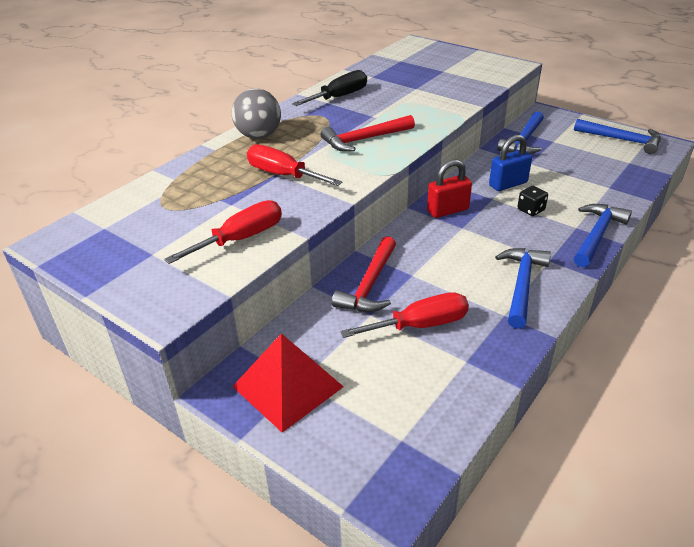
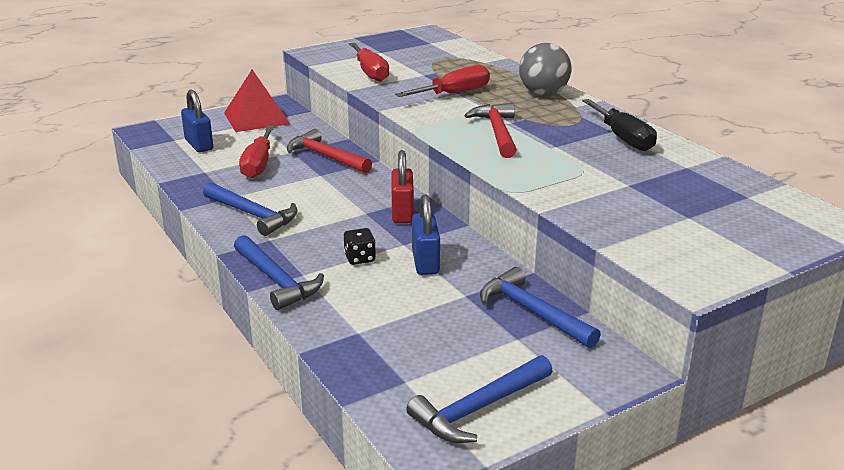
camera: 110 degrees right, 10 degrees down
none -> blue padlock [181,90,213,152]

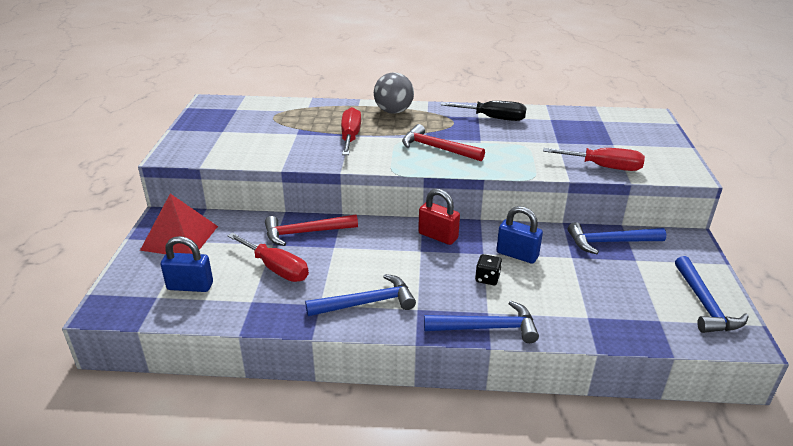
camera: 55 degrees left, 5 degrees up
red screwdriver [349,43,389,82] -> red screwdriver moved to [543,148,645,171]

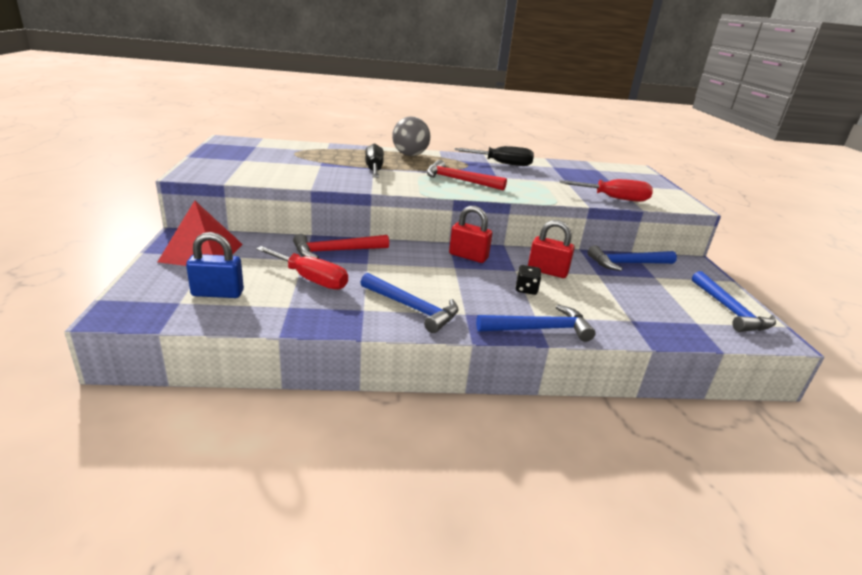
camera: 10 degrees left, 5 degrees down
blue hammer [305,274,416,316] -> blue hammer turned 60 degrees clockwise [360,273,459,333]
red screwdriver [341,107,361,155] -> black screwdriver [365,143,384,178]
blue padlock [496,206,543,264] -> red padlock [528,220,575,278]

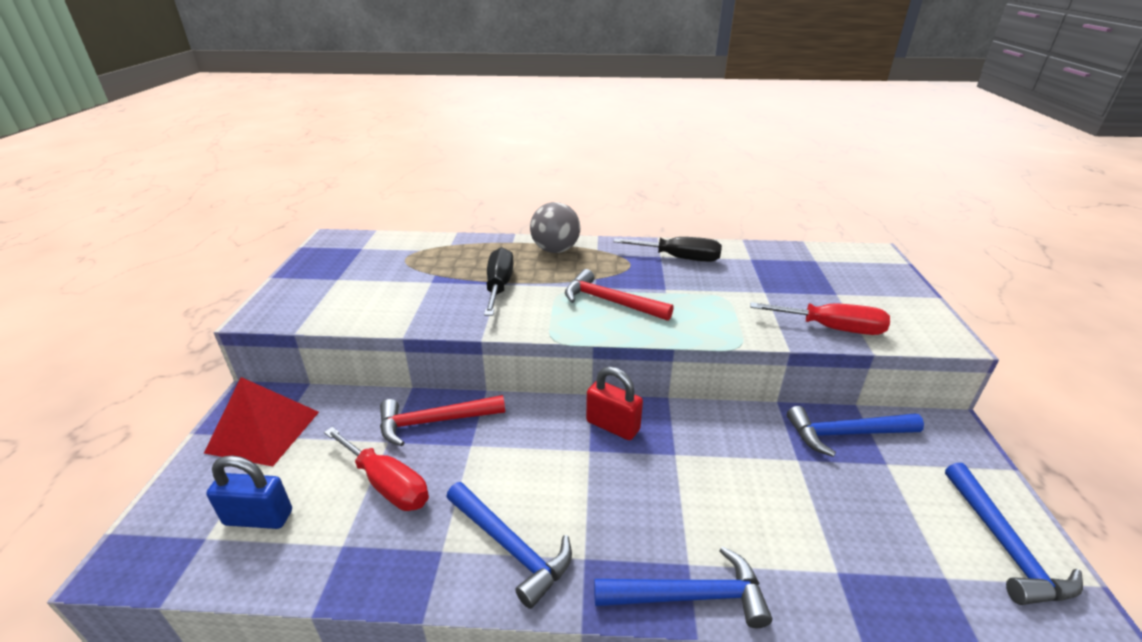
camera: 10 degrees right, 5 degrees up
black dice [515,265,541,295] -> none
red padlock [528,220,575,278] -> none

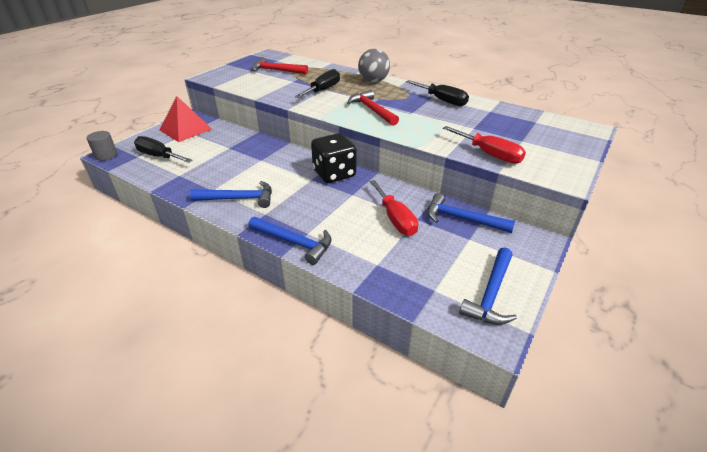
camera: 30 degrees right, 5 degrees up
blue padlock [206,455,292,529] -> black screwdriver [134,136,193,163]
red screwdriver [324,427,429,511] -> red screwdriver moved to [369,180,418,236]
red hammer [380,395,505,446] -> red hammer moved to [252,57,308,74]
blue hammer [446,482,572,609] -> blue hammer turned 75 degrees counterclockwise [190,181,272,208]
red padlock [586,366,643,440] -> black dice [311,133,356,183]
none -> grey cylinder [86,131,117,160]

